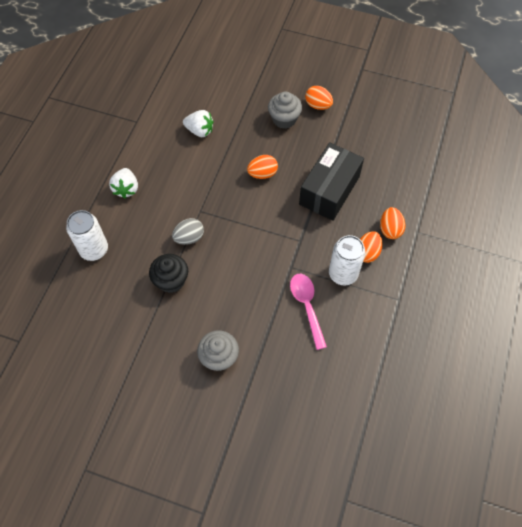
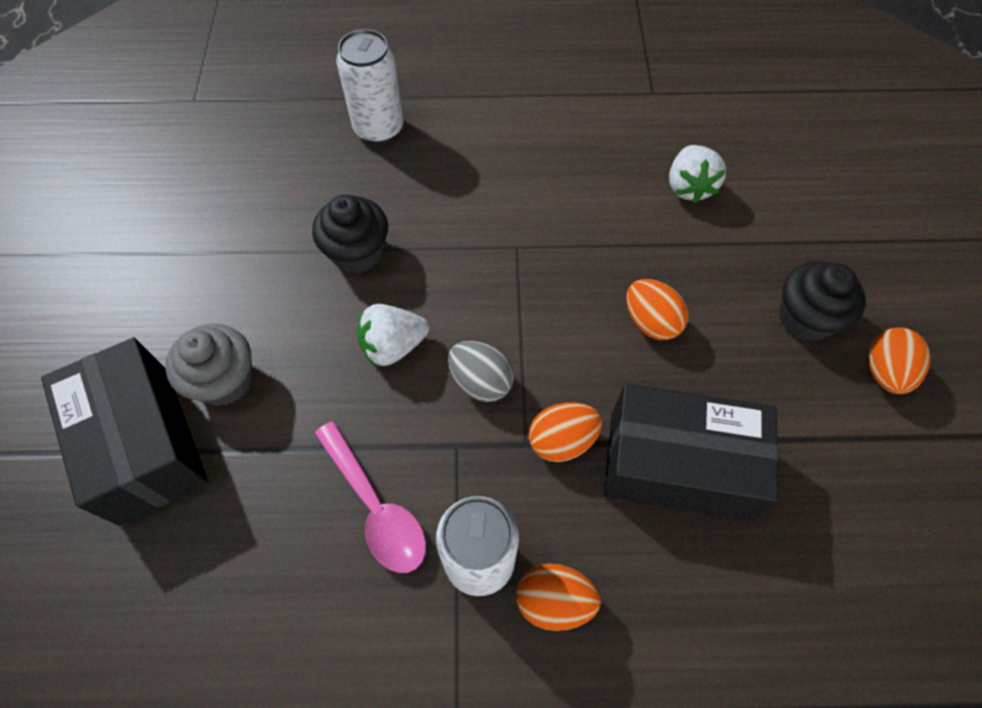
camera: 70 degrees right, 0 degrees up
white strawberry [109,168,138,198] -> white strawberry moved to [357,304,429,367]
grey egg [172,218,204,245] -> grey egg moved to [448,341,514,402]
grey cupcake [268,92,302,129] -> black cupcake [779,261,866,341]
pink spoon [290,274,327,350] -> pink spoon turned 90 degrees clockwise [314,421,426,573]
orange egg [380,207,406,239] -> orange egg moved to [529,402,602,462]
none -> black box [41,338,208,526]

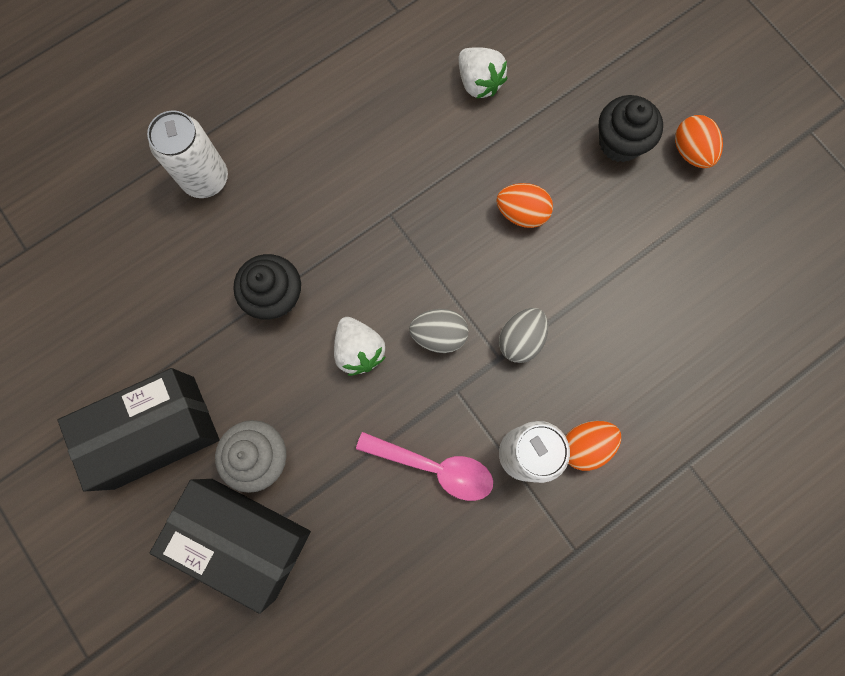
camera: 35 degrees left, 15 degrees up
white strawberry [357,304,429,367] -> white strawberry turned 60 degrees counterclockwise [334,317,386,376]
orange egg [529,402,602,462] -> grey egg [499,308,548,363]
black box [604,384,778,521] -> black box moved to [58,368,219,492]

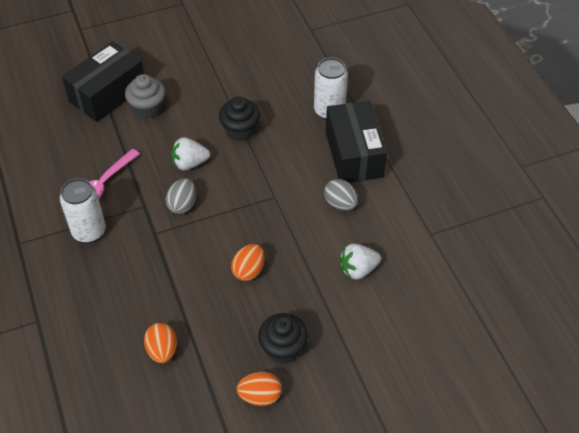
camera: 105 degrees right, 25 degrees down
black box [58,368,219,492] -> black box moved to [326,101,387,183]
grey egg [499,308,548,363] -> grey egg moved to [324,179,358,211]
orange egg [566,421,621,471] -> orange egg moved to [144,323,177,363]

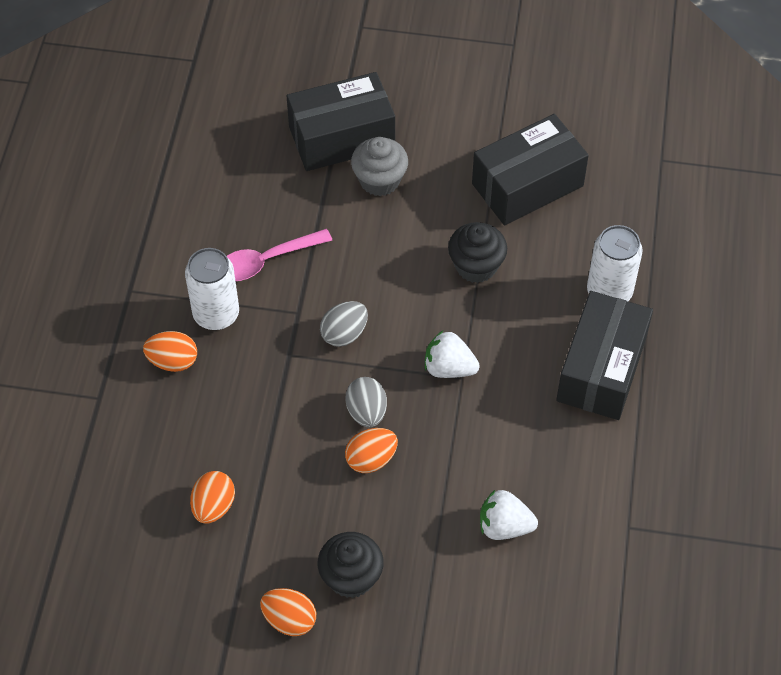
camera: 30 degrees right, 5 degrees up
white strawberry [172,137,210,170] -> white strawberry moved to [425,331,480,378]
grey egg [324,179,358,211] -> grey egg moved to [345,377,387,427]
none -> orange egg [143,331,197,372]
none -> black box [472,114,589,225]

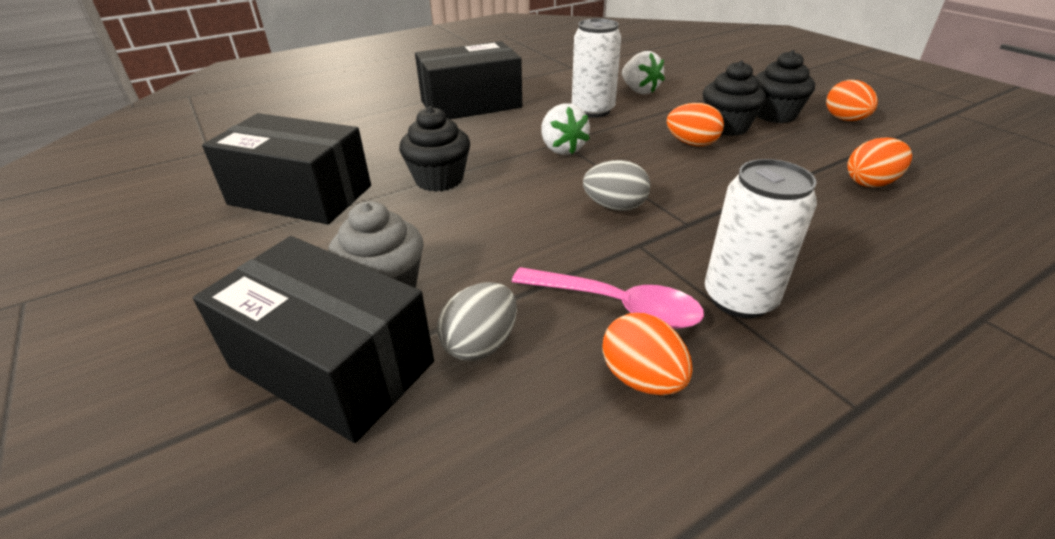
camera: 130 degrees left, 20 degrees down
orange egg [143,331,197,372] -> orange egg moved to [603,313,693,395]
grey egg [345,377,387,427] -> grey egg moved to [437,282,517,361]
white can [587,225,643,301] -> white can moved to [572,18,621,118]
none -> black cupcake [702,61,766,136]

